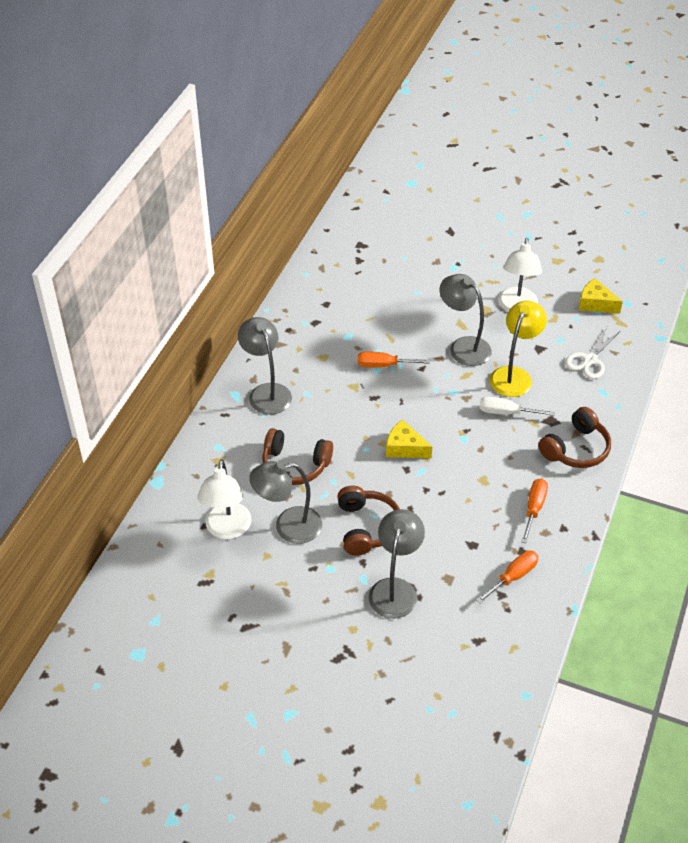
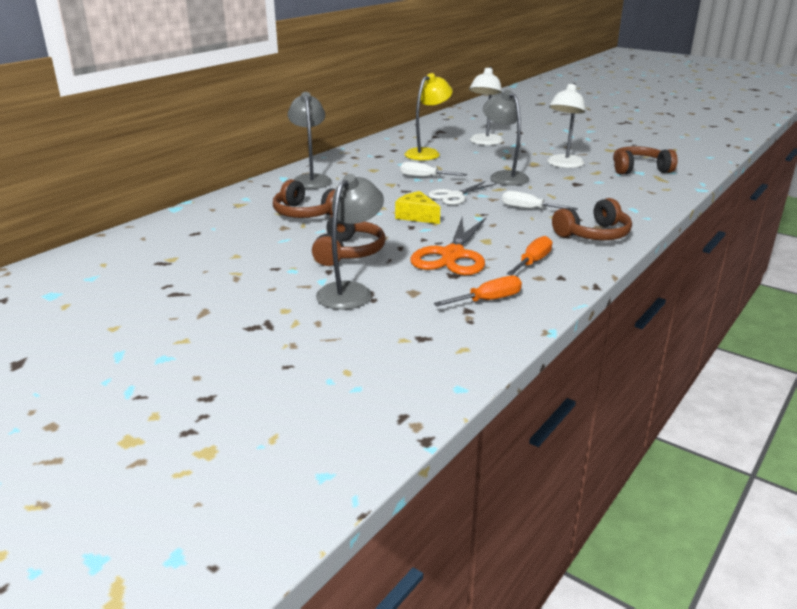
camera: 15 degrees right, 20 degrees down
white lamp [197,459,251,539] -> white lamp moved to [469,67,503,145]
grey lamp [249,461,322,544] -> none
orange screwdriver [358,351,430,368] -> white screwdriver [400,162,467,177]
yellow lamp [490,301,547,397] -> yellow lamp moved to [404,73,453,161]
white scissors [565,327,620,379] -> white scissors moved to [428,181,496,205]
yellow cheese [579,278,623,314] -> brown headphones [613,146,677,174]
none -> orange scissors [410,217,486,275]

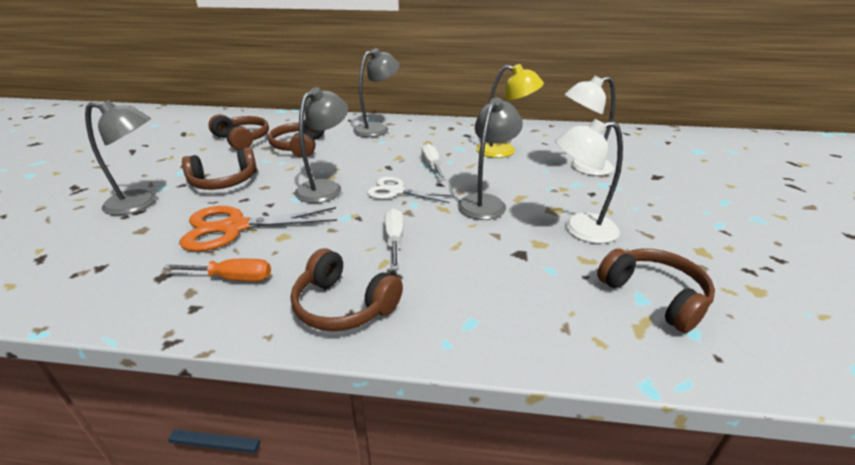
camera: 60 degrees right, 5 degrees up
yellow cheese [395,191,440,224] -> grey lamp [295,87,348,203]
orange screwdriver [434,276,522,306] -> none
none -> brown headphones [208,114,269,150]

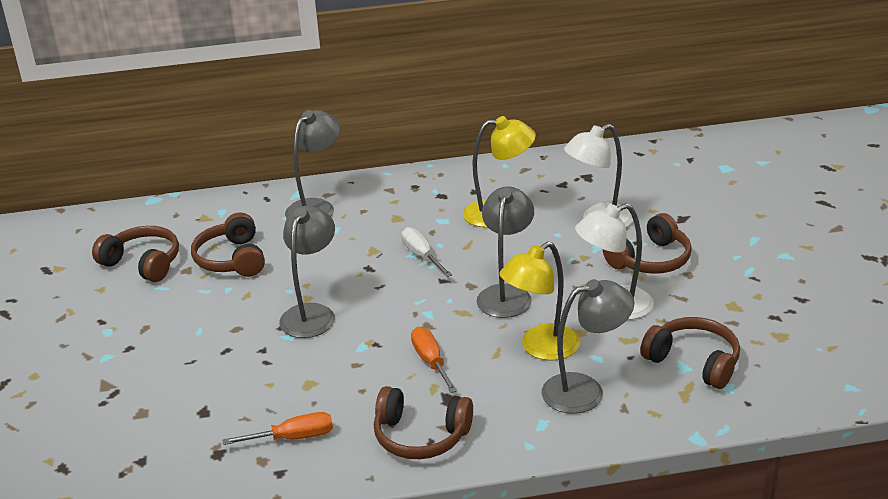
camera: 15 degrees left, 0 degrees up
grey lamp [85,100,156,215] -> grey lamp moved to [542,279,634,414]
orange scissors [180,206,337,251] -> none
brown headphones [182,147,257,190] -> brown headphones moved to [603,213,692,274]
white scissors [367,177,454,203] -> none
white screwdriver [384,208,404,270] -> orange screwdriver [411,327,457,393]
none -> yellow lamp [499,241,580,361]

